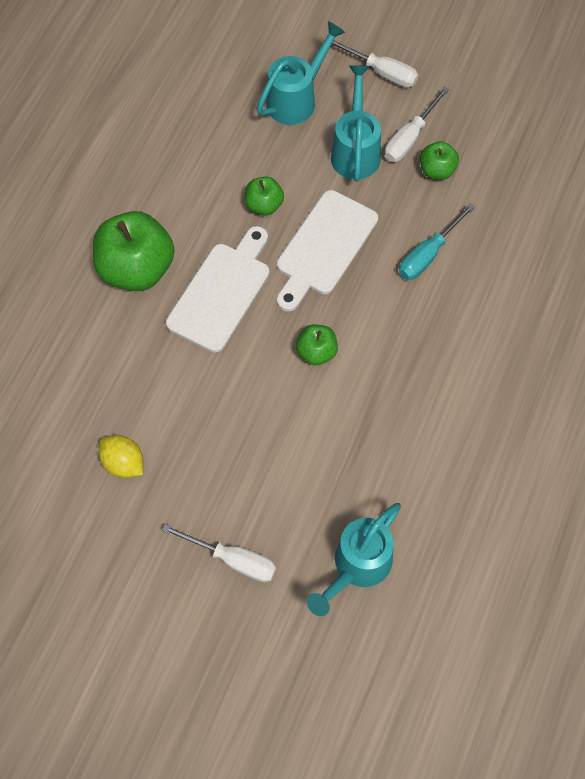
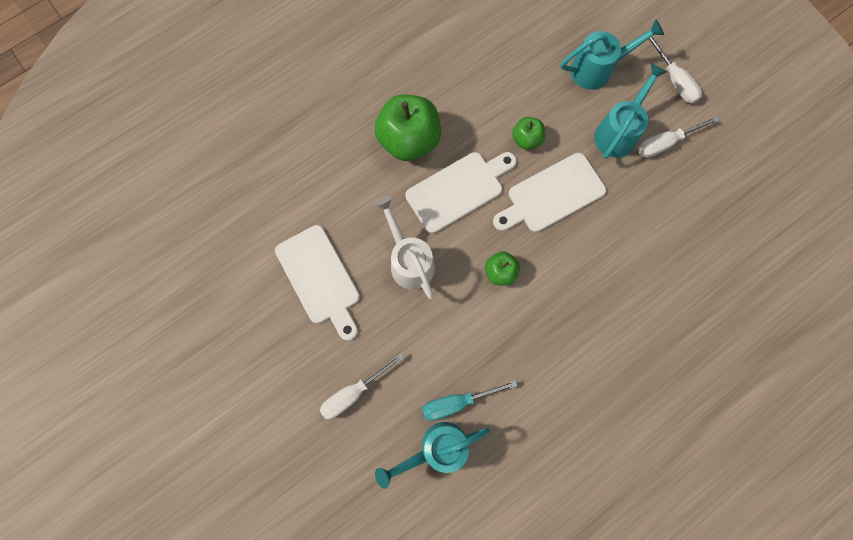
camera: 30 degrees right, 10 degrees up
yellow lemon [99,435,143,478] -> white cutting board [275,225,360,341]
white screwdriver [162,524,276,582] -> white screwdriver turned 90 degrees clockwise [320,353,404,419]
turquoise screwdriver [399,203,475,280] -> turquoise screwdriver moved to [422,380,517,421]
green apple [420,141,459,180] -> none
none -> white watering can [374,196,435,299]

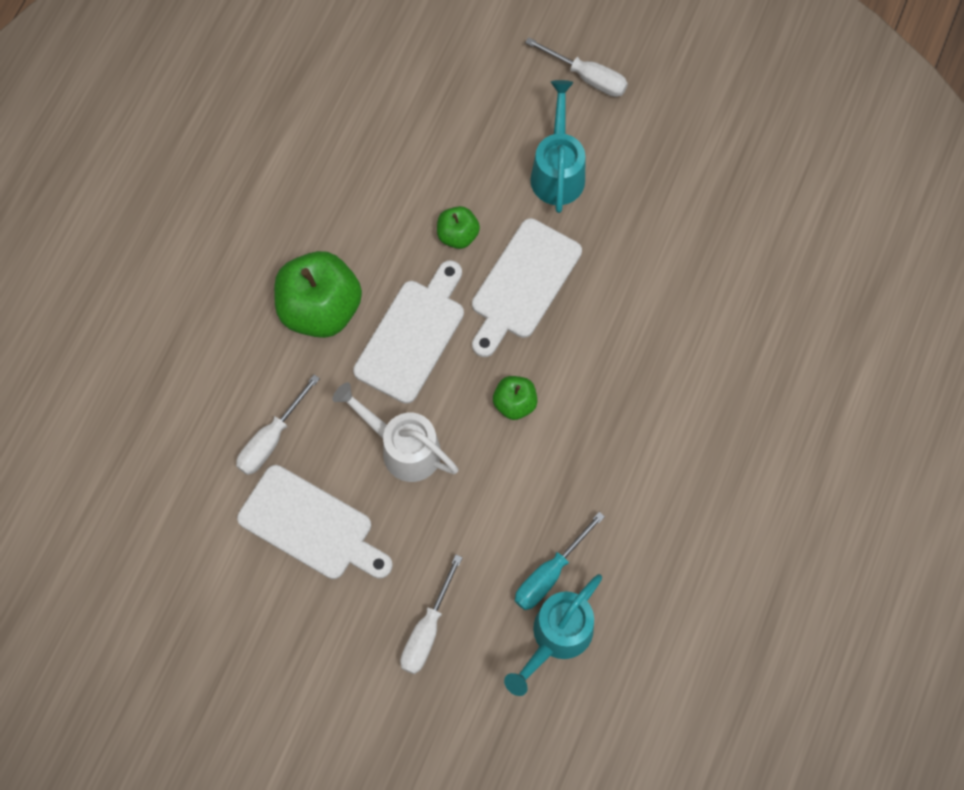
camera: 30 degrees left, 5 degrees down
turquoise watering can [561,20,664,90] -> none
white screwdriver [638,116,719,158] -> white screwdriver moved to [236,375,320,475]

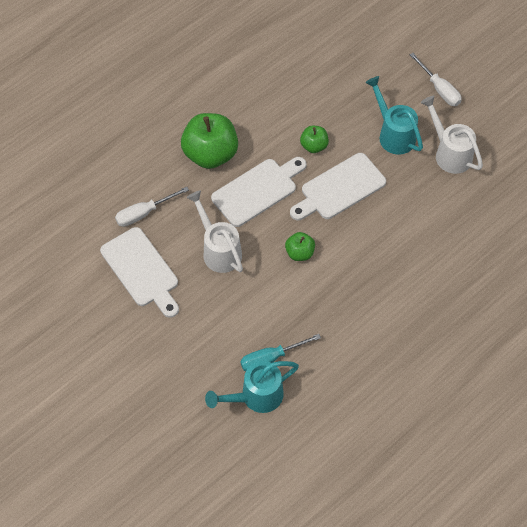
camera: 25 degrees right, 10 degrees down
white screwdriver [400,554,463,674] -> none
turquoise watering can [531,80,585,213] -> turquoise watering can turned 60 degrees counterclockwise [365,76,423,154]
none -> white watering can [420,96,483,174]

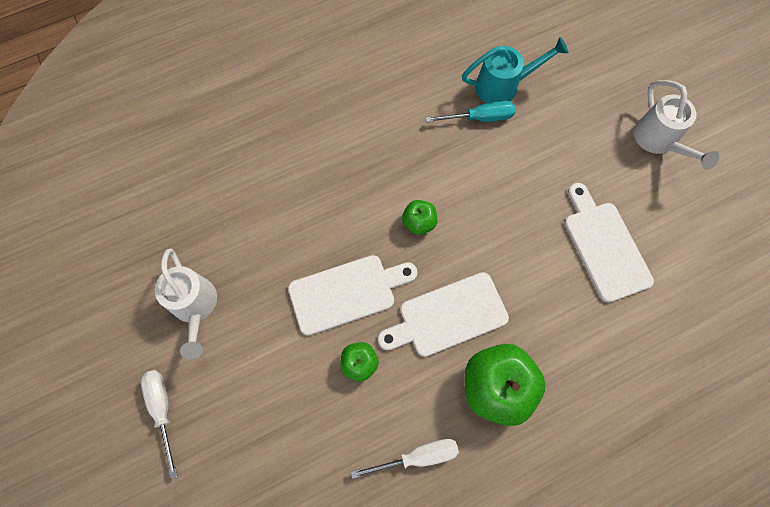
camera: 165 degrees left, 10 degrees up
white screwdriver [115,187,189,227] -> white screwdriver moved to [351,439,459,479]
white watering can [186,190,243,273] -> white watering can moved to [634,80,720,169]
turquoise watering can [365,76,423,154] -> none

